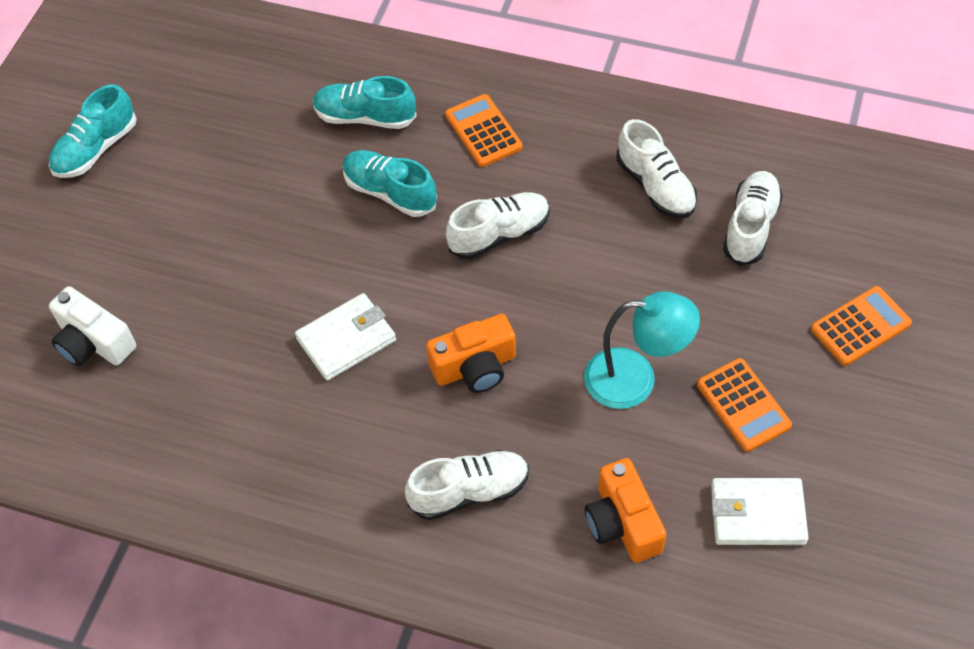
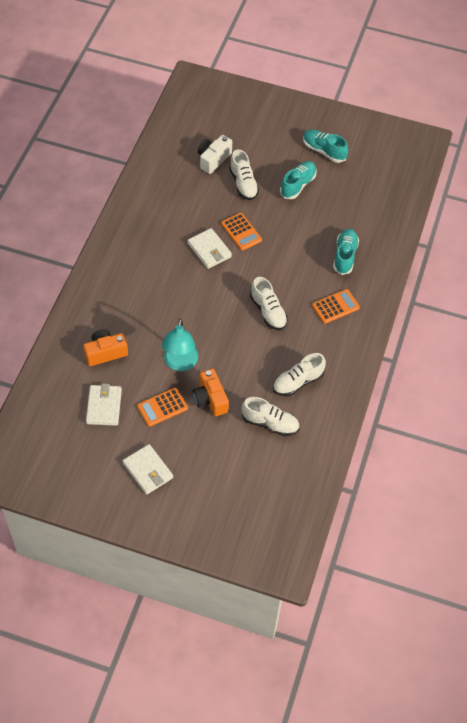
camera: 85 degrees right, 0 degrees up
turquoise shoe [343,150,437,217] -> turquoise shoe moved to [280,161,317,199]
white shoe [405,450,529,520] -> white shoe moved to [229,149,259,200]
orange camera [426,314,516,393] -> orange camera moved to [192,369,229,417]
orange calculator [811,286,912,366] -> orange calculator moved to [221,213,262,251]
none -> white wallet [123,444,173,495]

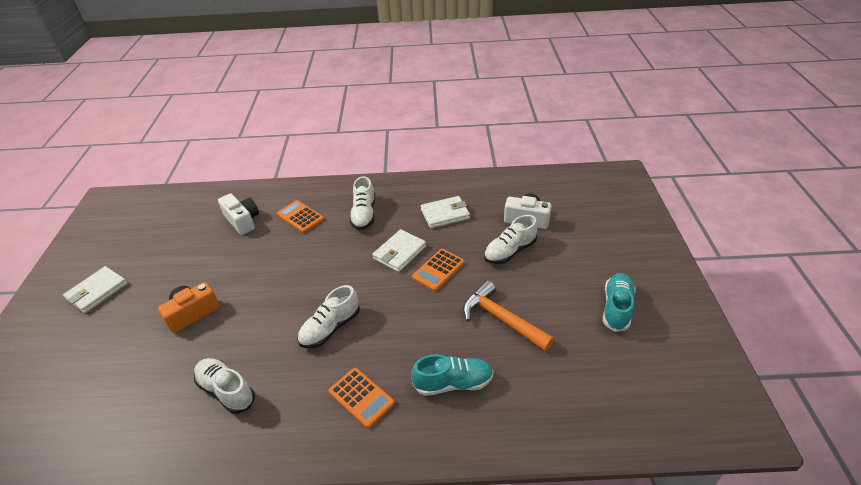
camera: 75 degrees right, 15 degrees down
orange camera [83,329,128,366] -> white camera [218,194,259,235]
white wallet [86,384,122,426] -> white wallet moved to [421,196,470,228]
orange calculator [137,388,188,427] -> orange calculator moved to [277,200,324,233]
turquoise lamp [162,318,198,371] -> none
white shoe [242,397,299,436] -> white shoe moved to [349,176,375,230]
turquoise shoe [280,161,317,199] -> none
none -> orange hammer [463,280,554,352]

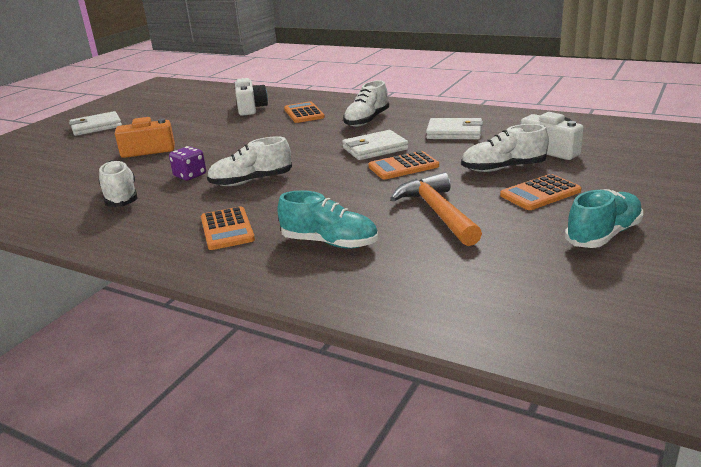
camera: 30 degrees right, 15 degrees down
none -> purple dice [169,146,206,181]
none -> orange calculator [500,174,582,210]

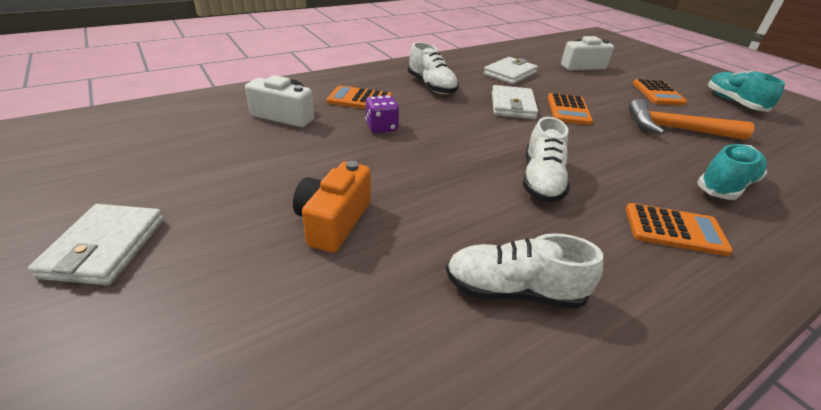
camera: 65 degrees left, 10 degrees up
purple dice [169,146,206,181] -> purple dice moved to [366,95,399,133]
white shoe [461,124,549,172] -> none

